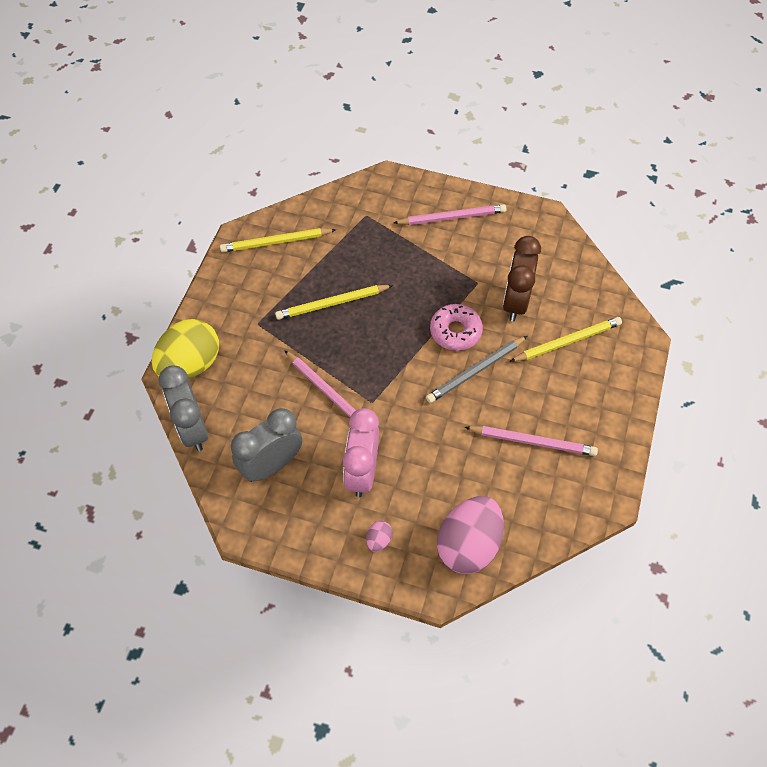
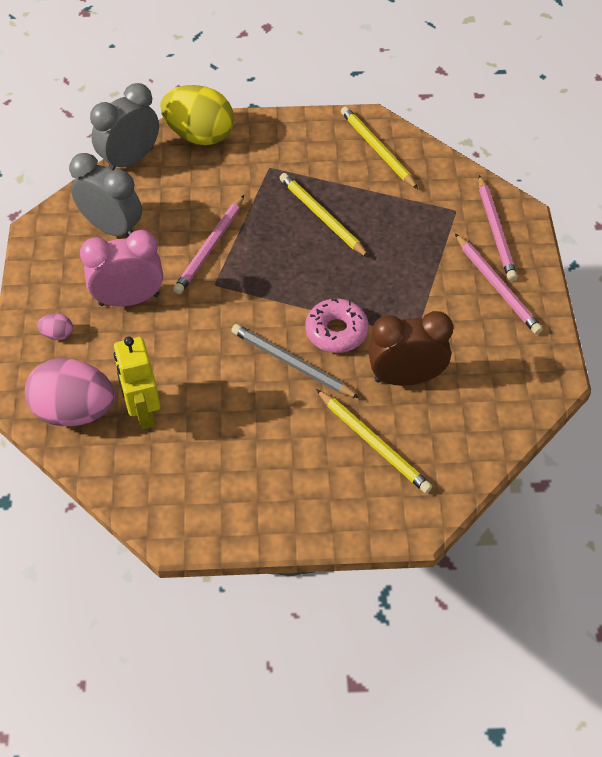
camera: 70 degrees right, 5 degrees down
pink pencil [464,426,598,456] -> pink pencil moved to [479,175,517,281]
none -> yellow robot [114,337,160,430]

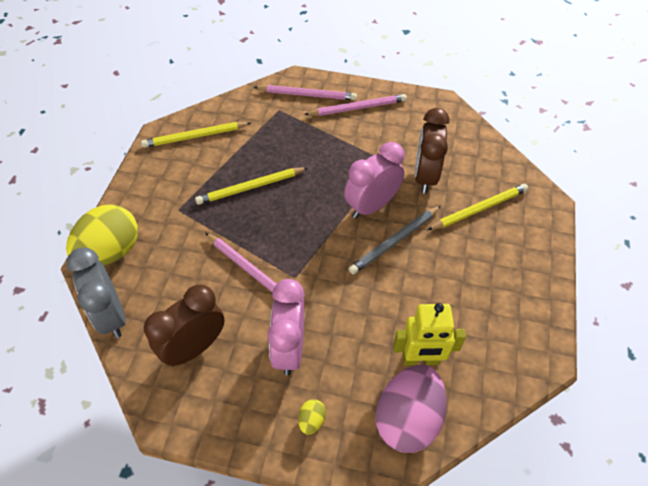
camera: 75 degrees left, 0 degrees up
pink egg [37,314,73,340] -> yellow egg [298,399,326,435]
grey clock [69,153,142,236] -> brown clock [144,284,225,366]
pink donut [305,299,369,353] -> pink clock [344,142,405,219]

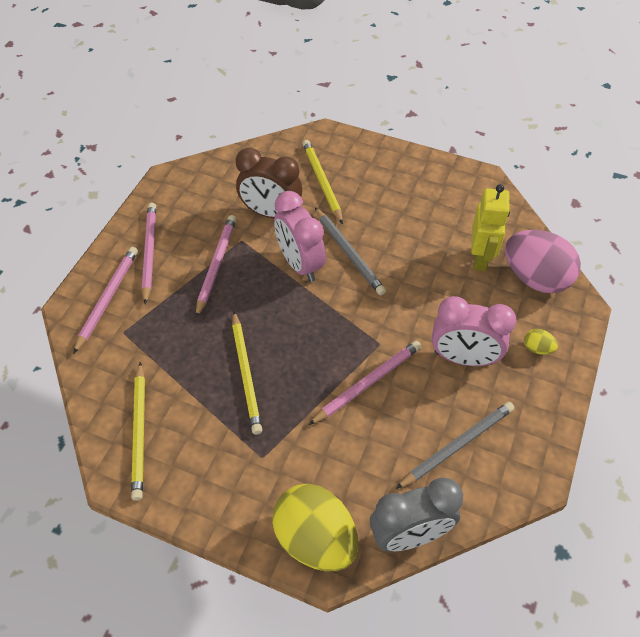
camera: 80 degrees left, 0 degrees up
brown clock [144,284,225,366] -> grey pencil [396,402,514,489]
none -> pink pencil [196,215,236,318]

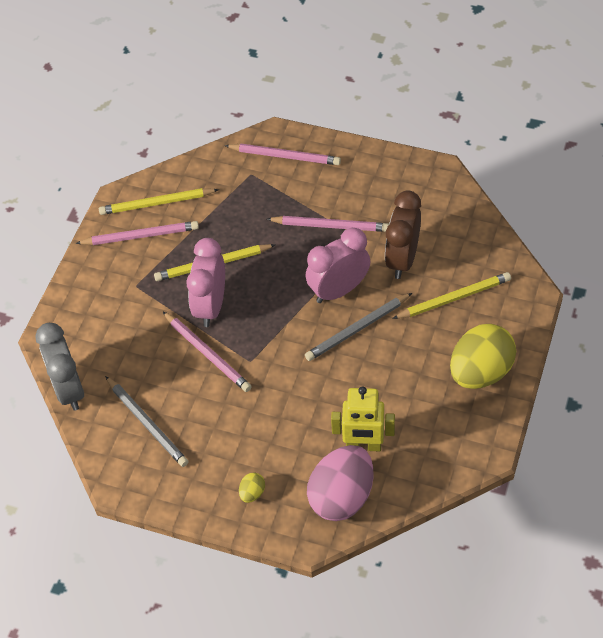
camera: 90 degrees right, 0 degrees up
pink pencil [142,203,156,305] -> pink pencil moved to [76,221,199,245]
yellow egg [272,484,358,571] -> yellow egg moved to [450,324,516,389]
pink clock [432,296,516,366] -> pink clock moved to [186,238,225,327]

